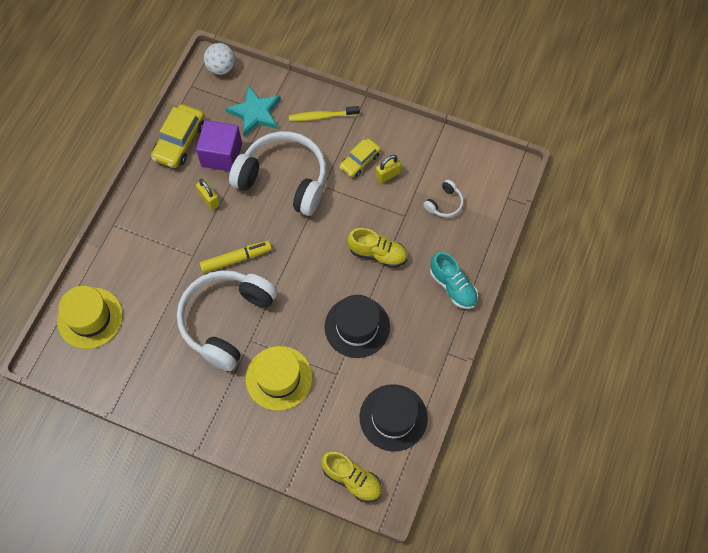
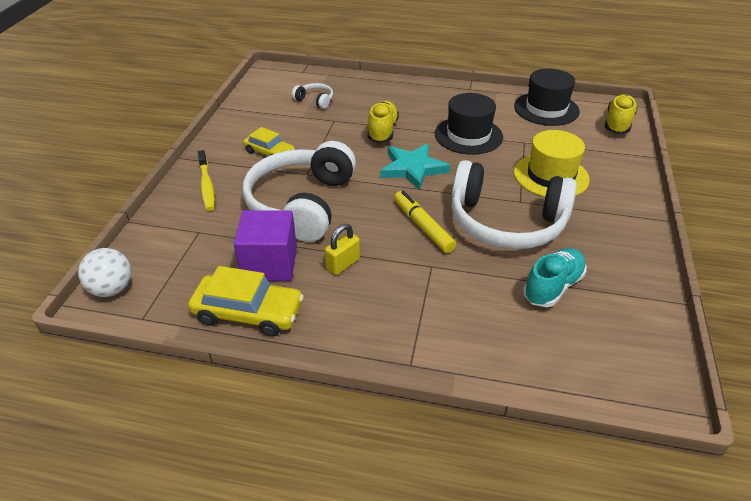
camera: 100 degrees left, 25 degrees down
yellow hat [57,286,123,349] -> none
turquoise star [225,85,281,137] -> turquoise star moved to [380,143,450,191]
yellow padlock [375,155,402,183] -> none
turquoise shoe [430,252,478,309] -> turquoise shoe moved to [523,248,586,307]

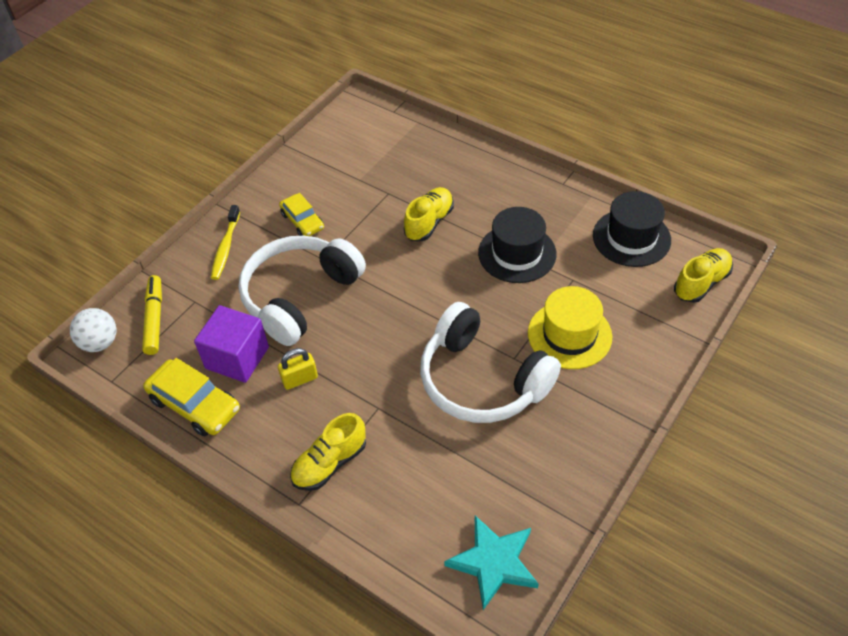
camera: 25 degrees right, 10 degrees up
white headphones [292,83,333,109] -> none
turquoise star [380,143,450,191] -> turquoise star moved to [444,516,539,610]
yellow marker [394,191,456,253] -> yellow marker moved to [142,275,162,355]
turquoise shoe [523,248,586,307] -> none
none -> yellow shoe [290,413,366,491]

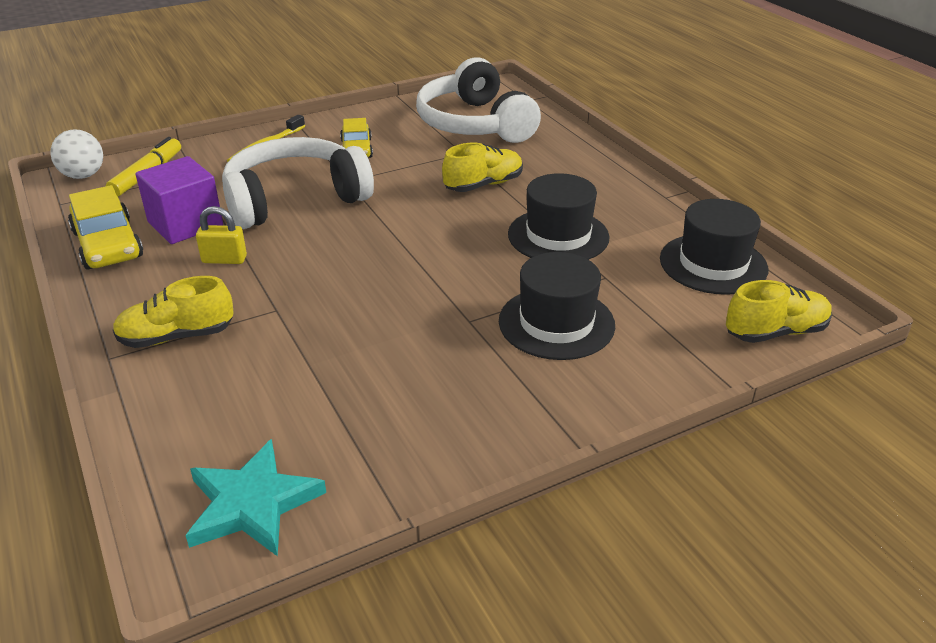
camera: 25 degrees right, 15 degrees down
white headphones [420,302,561,423] -> white headphones moved to [416,57,541,143]
yellow hat [528,286,612,369] -> black hat [499,252,615,360]

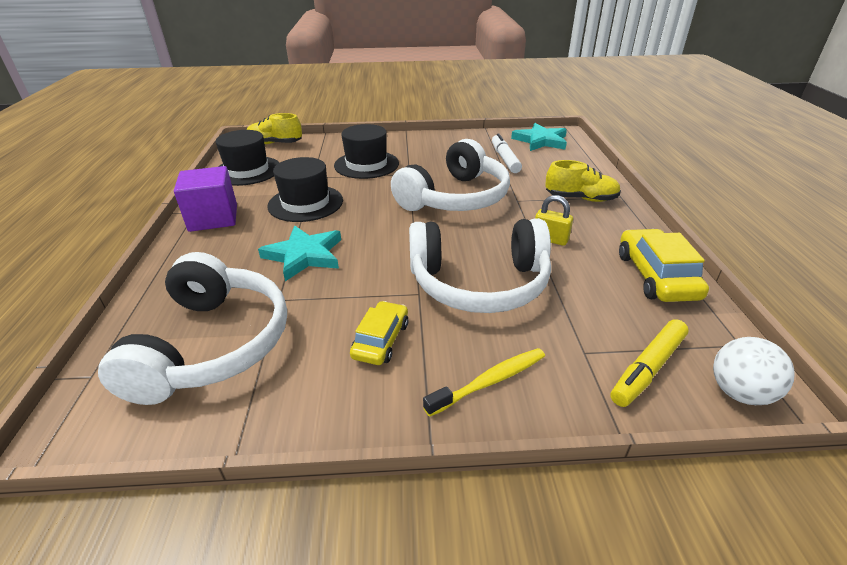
camera: 155 degrees left, 0 degrees up
purple cube [135,156,223,244] -> purple cube moved to [174,166,237,232]
yellow shoe [442,143,523,192] -> turquoise star [258,226,341,281]
none -> white headphones [391,139,510,211]
none -> white marker [492,133,522,173]

